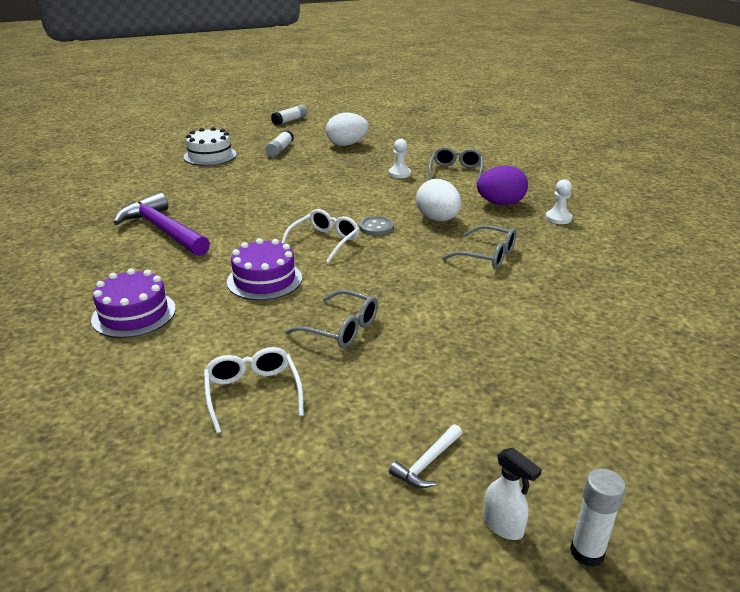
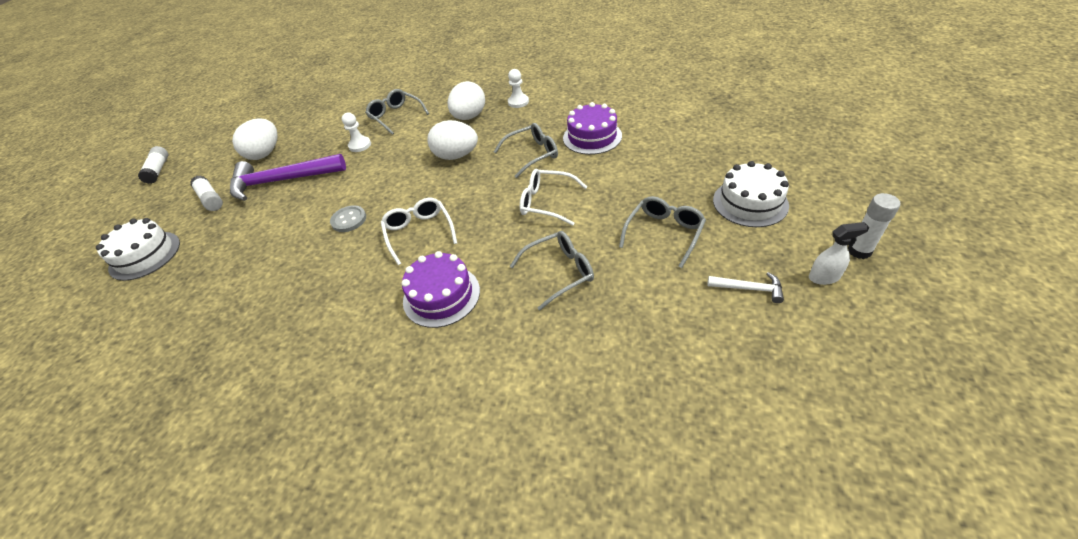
camera: 50 degrees left, 15 degrees up
purple cake [91,268,176,338] -> purple cake moved to [563,102,622,155]
purple hammer [114,193,210,256] -> purple hammer moved to [230,154,346,201]
white glasses [204,347,304,434] -> white glasses moved to [520,169,587,226]
grey button [359,216,394,236] -> grey button moved to [330,205,366,232]
white hammer [389,424,462,488] -> white hammer turned 60 degrees counterclockwise [707,272,784,303]
purple egg [477,166,528,205] -> white egg [448,81,485,120]
none -> grey glasses [619,196,706,268]
none -> white cake [713,161,789,227]

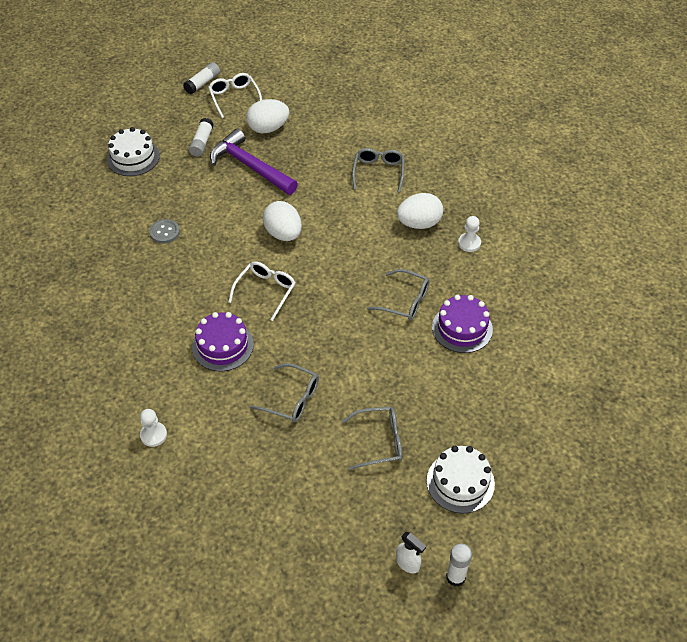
camera: 45 degrees right, 5 degrees up
grey button [330,205,366,232] -> grey button moved to [149,219,180,244]
white pawn [342,113,371,152] -> white pawn moved to [140,409,167,447]
white egg [428,120,478,160] -> white egg moved to [263,201,302,241]
white glasses [520,169,587,226] -> white glasses moved to [208,73,262,118]
white hammer [707,272,784,303] -> none

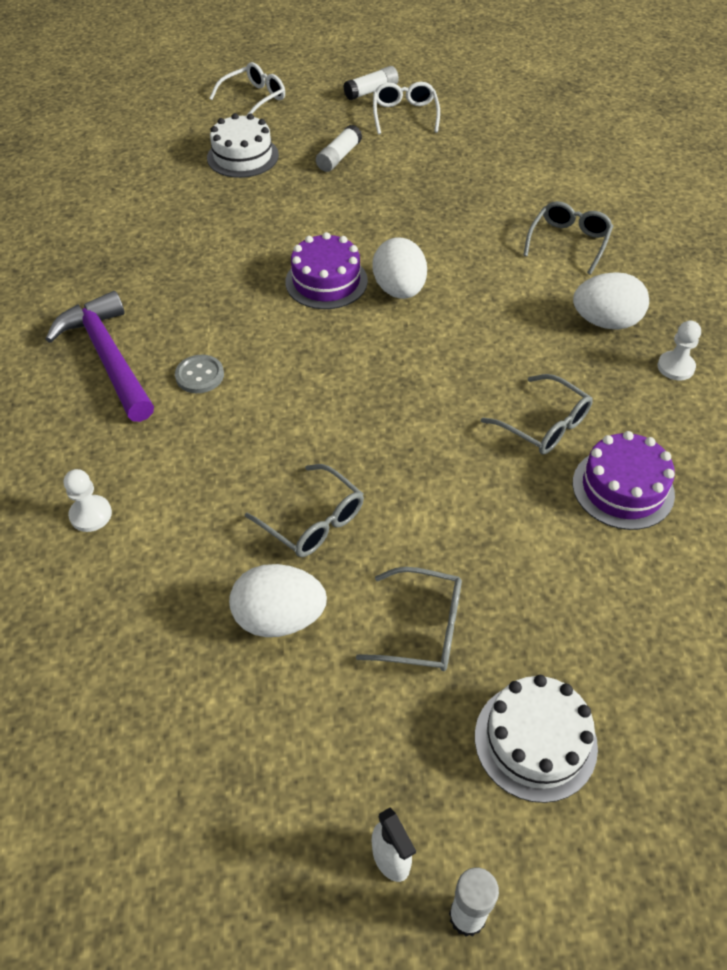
camera: 20 degrees right, 0 degrees up
grey button [149,219,180,244] -> grey button moved to [175,355,224,393]
purple cake [192,312,254,371] -> purple cake moved to [285,232,368,309]
purple hammer [210,129,298,195] -> purple hammer moved to [45,291,154,422]
white glasses [228,261,296,321] -> white glasses moved to [209,62,285,116]
white egg [246,99,289,133] -> white egg moved to [229,564,327,637]

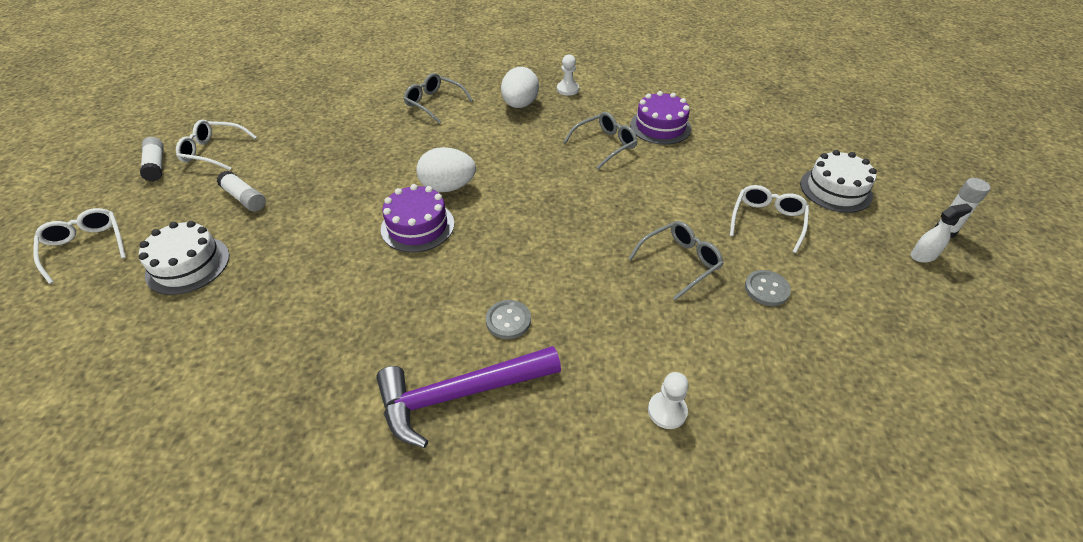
camera: 80 degrees left, 5 degrees down
white egg [229,564,327,637] -> grey button [745,270,791,306]
grey glasses [356,567,462,671] -> white glasses [730,185,809,253]

